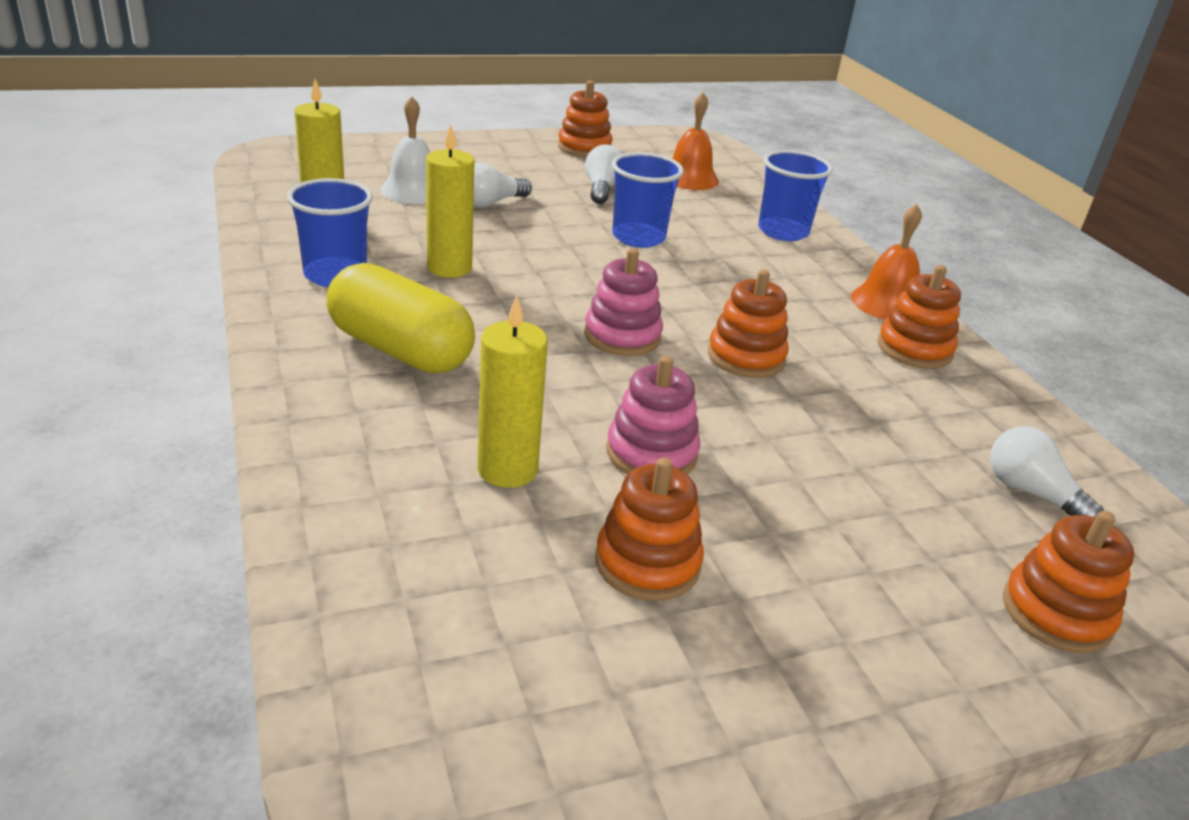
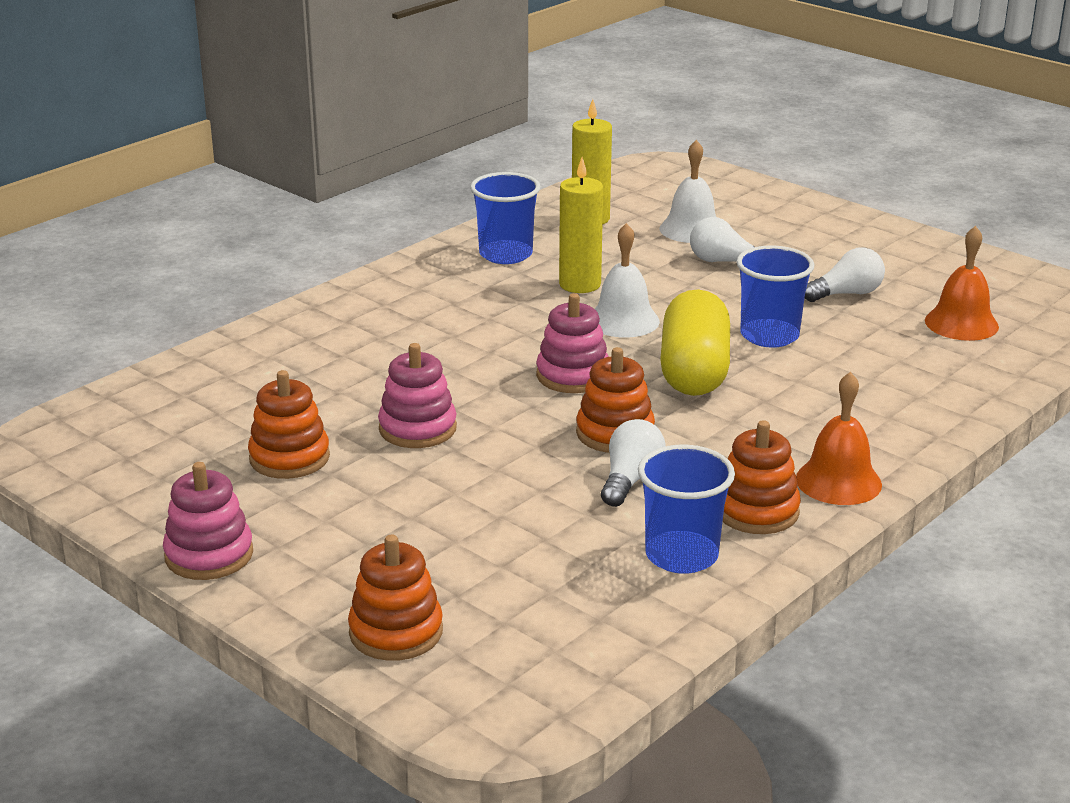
camera: 65 degrees right, 5 degrees down
yellow capsule [326,263,475,373] -> yellow capsule moved to [660,289,730,396]
yellow candle [477,296,548,488] -> none
orange stacking toy [558,81,613,157] -> none
blue cup [758,150,833,241] -> blue cup moved to [638,445,735,574]
white light bulb [990,426,1104,517] -> white light bulb moved to [601,419,666,507]
none -> pink stacking toy [163,462,253,580]
none -> white bell [595,223,660,338]

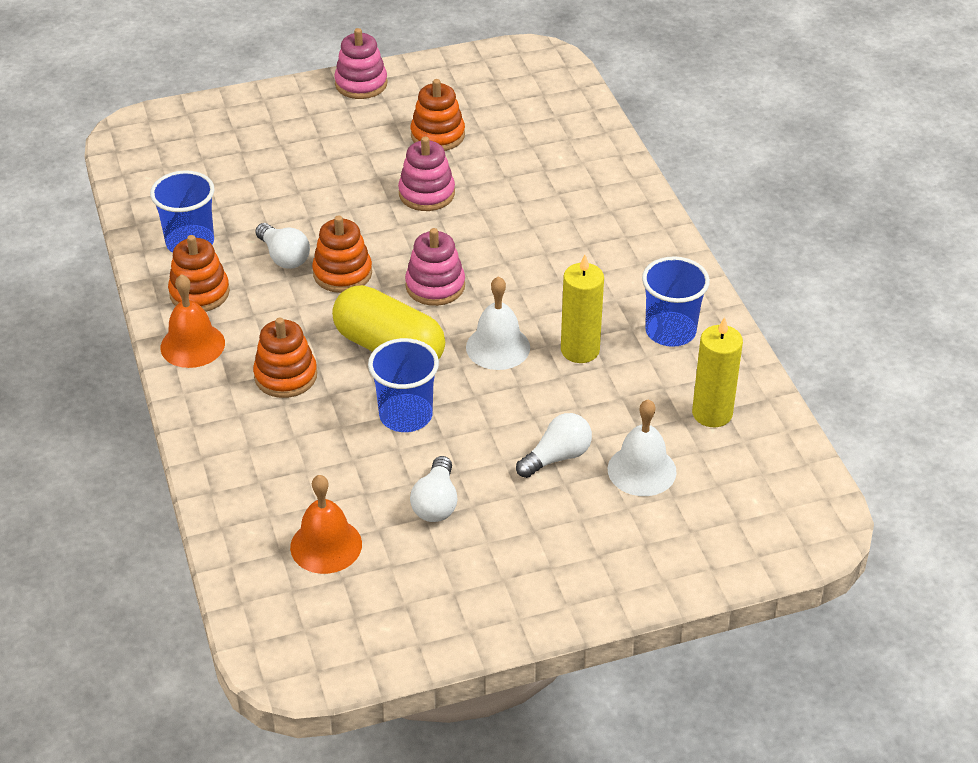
camera: 120 degrees right, 15 degrees up
orange stacking toy [348,535,443,661] -> orange stacking toy moved to [253,318,317,398]

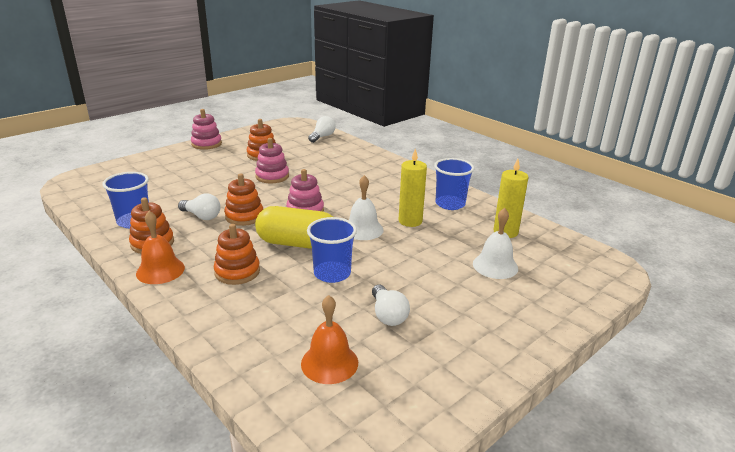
camera: 25 degrees left, 15 degrees down
white light bulb [516,413,592,478] -> white light bulb moved to [308,116,336,143]

